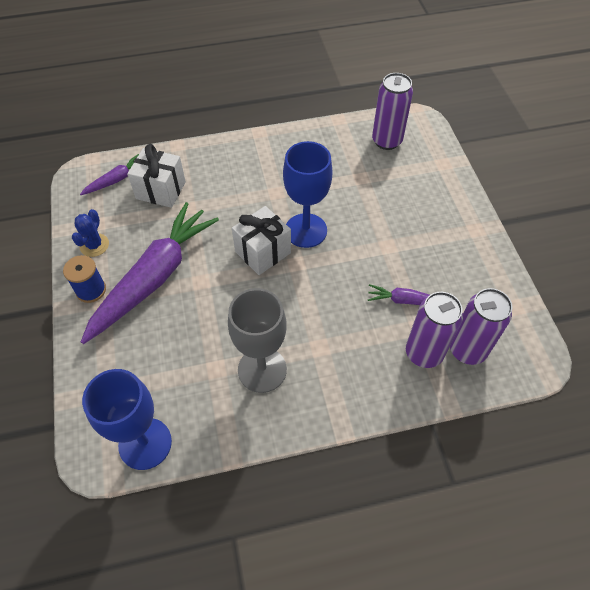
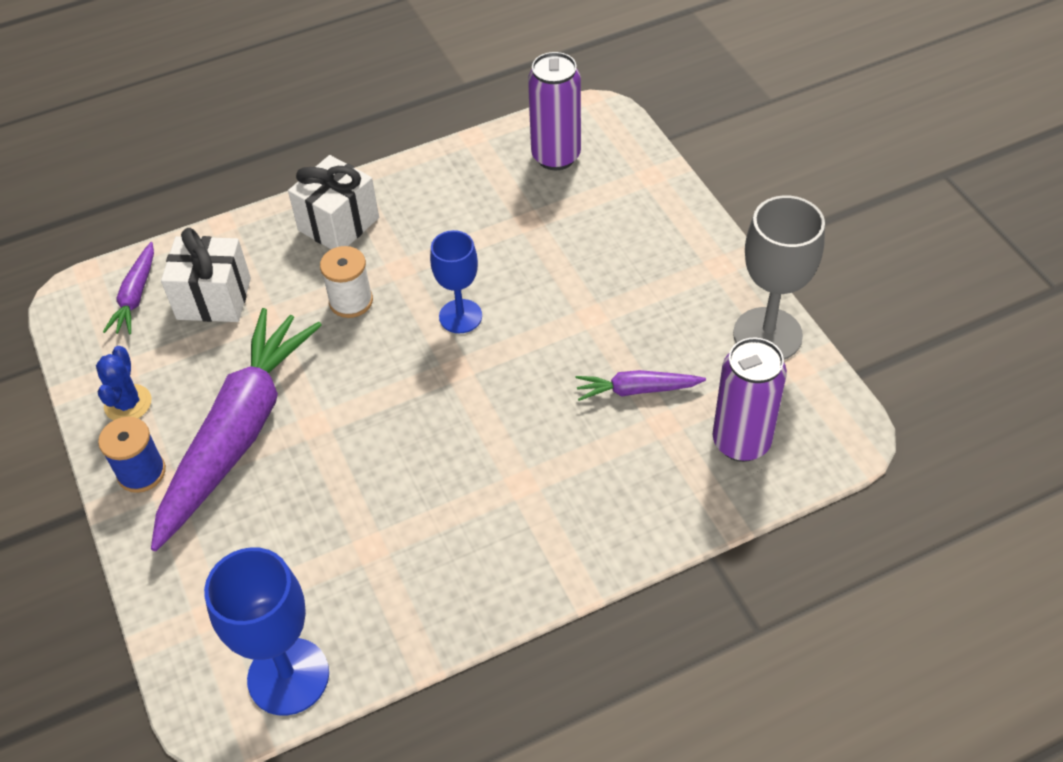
camera: 10 degrees left, 5 degrees down
purple carrot [80,154,139,195] -> purple carrot turned 150 degrees clockwise [103,242,154,334]
grey goblet [228,288,287,393] -> grey goblet moved to [733,196,825,360]
white gift [232,206,291,275] -> white gift moved to [288,155,379,249]
blue goblet [283,141,333,248] -> blue goblet [430,230,482,333], size x0.65
purple can [406,292,463,368] -> none
none -> white spool [320,246,373,318]

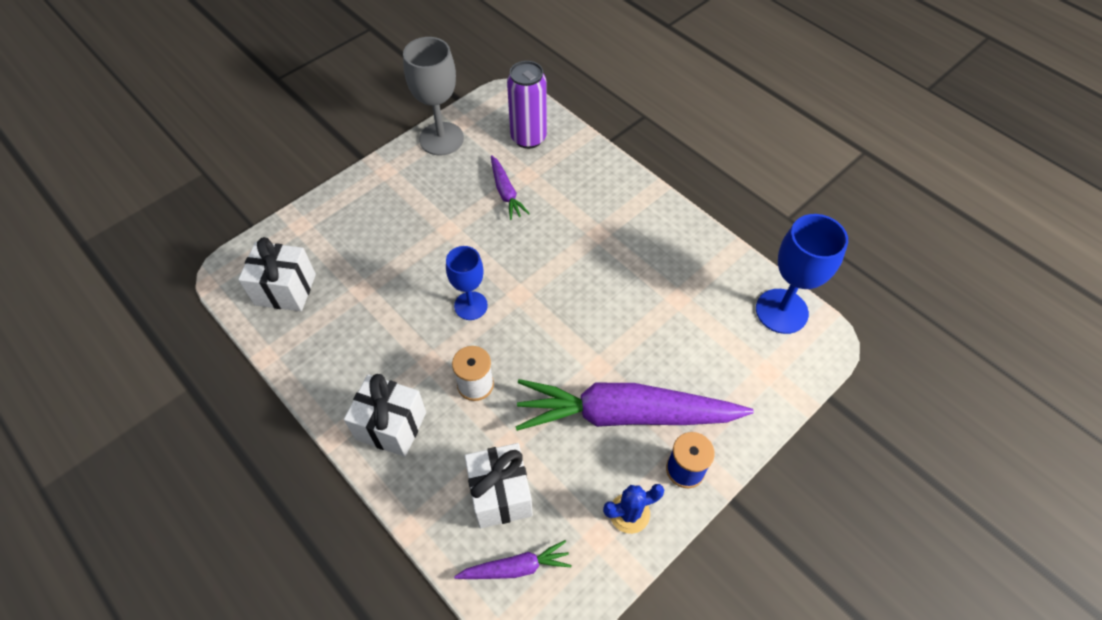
camera: 110 degrees left, 5 degrees up
purple can [528,52,581,170] -> white gift [238,237,316,311]

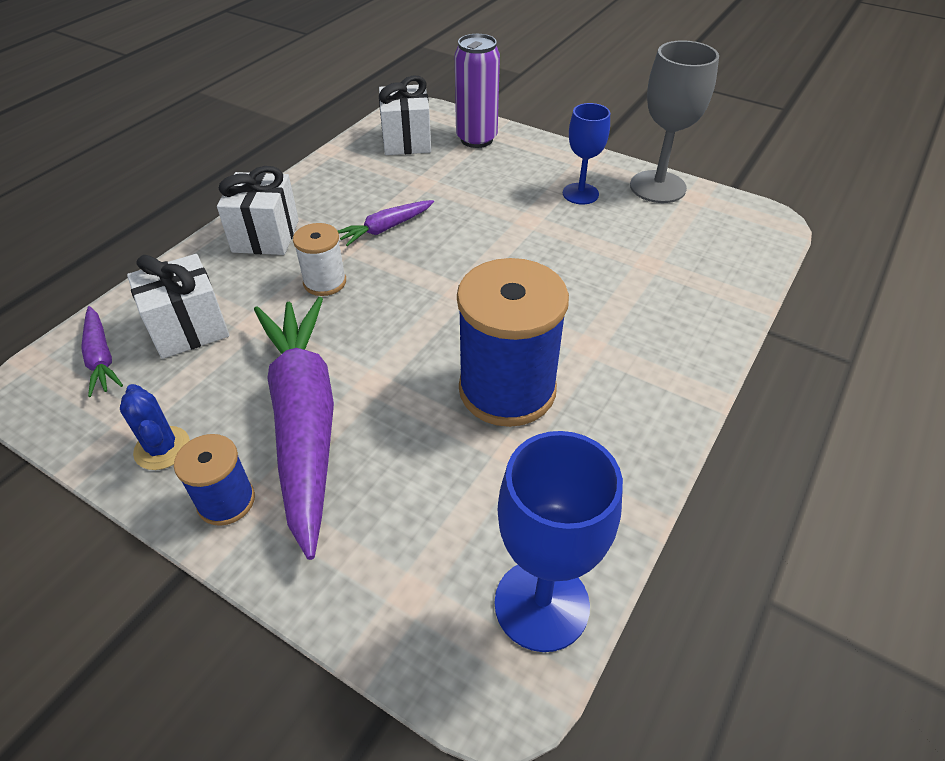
camera: 75 degrees right, 10 degrees down
blue goblet [446,246,488,320] -> blue goblet moved to [563,103,610,204]
purple carrot [491,155,530,220] -> purple carrot moved to [338,200,434,246]
purple can [507,61,547,149] -> purple can moved to [455,34,500,148]
none -> blue spool [457,258,569,427]

